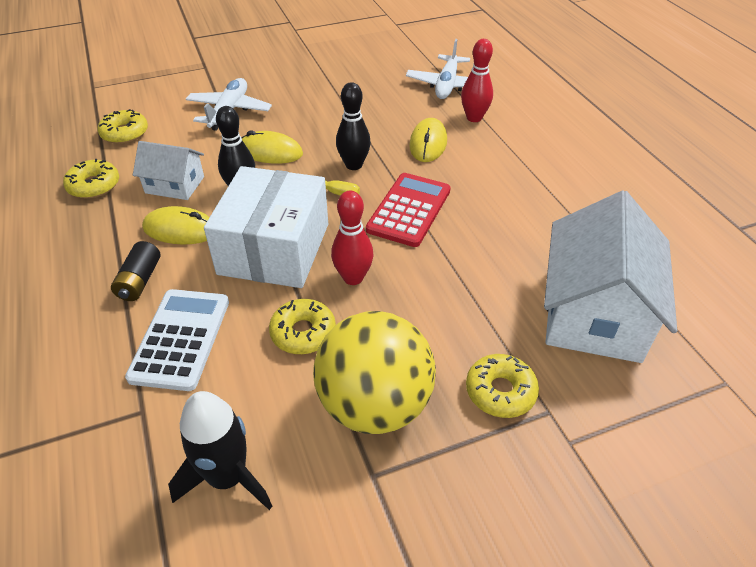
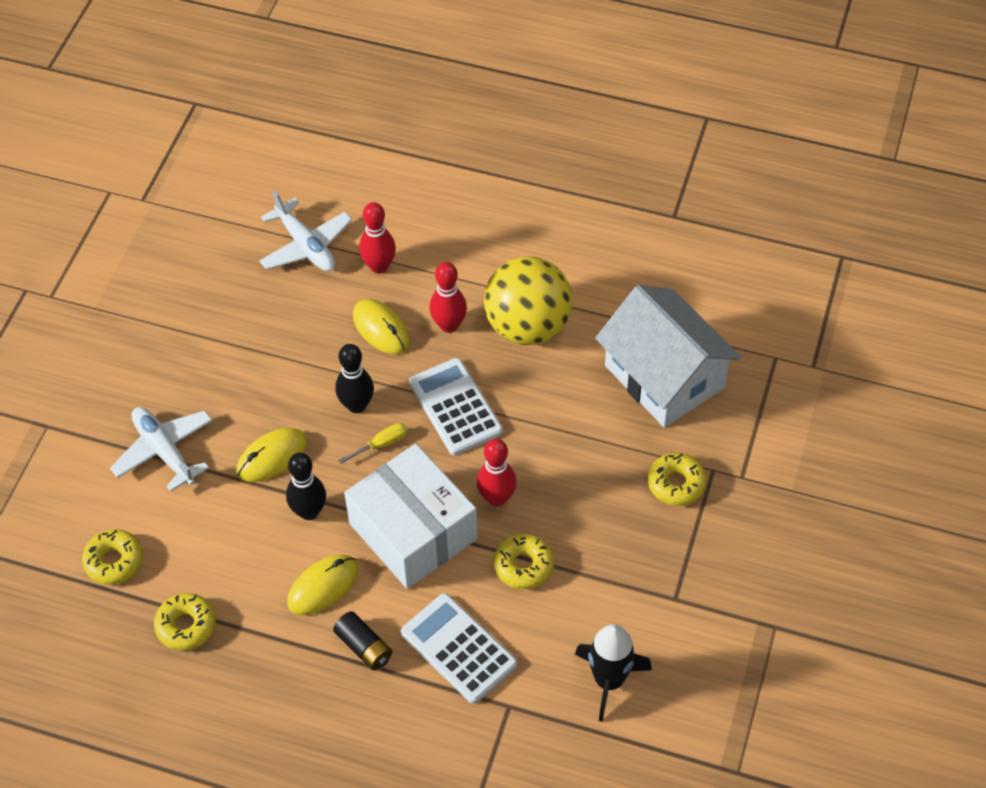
camera: 50 degrees left, 10 degrees up
white house [133,141,204,200] -> none
yellow ball [313,311,436,434] -> yellow ball moved to [484,257,573,345]
red calculator [366,173,451,247] -> white calculator [409,358,503,455]
none -> red bowling pin [430,262,467,333]

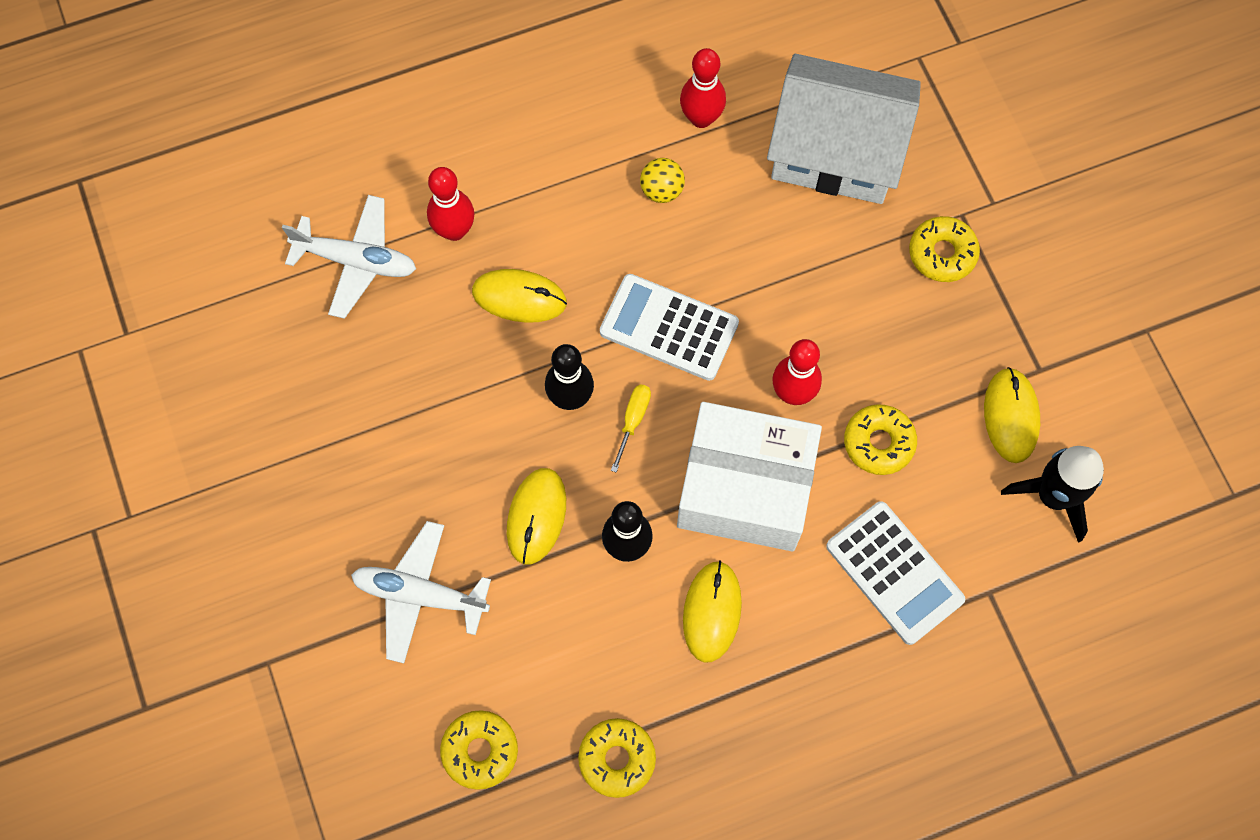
camera: 40 degrees left, 15 degrees up
black battery [333,611,392,670] -> none
white calculator [401,593,517,704] -> white calculator turned 135 degrees counterclockwise [826,501,965,645]
red bowling pin [430,262,467,333] -> red bowling pin moved to [680,48,726,128]
yellow ball [484,257,573,345] -> yellow ball [640,158,685,203], size x0.41
none -> yellow mouse [984,367,1040,463]

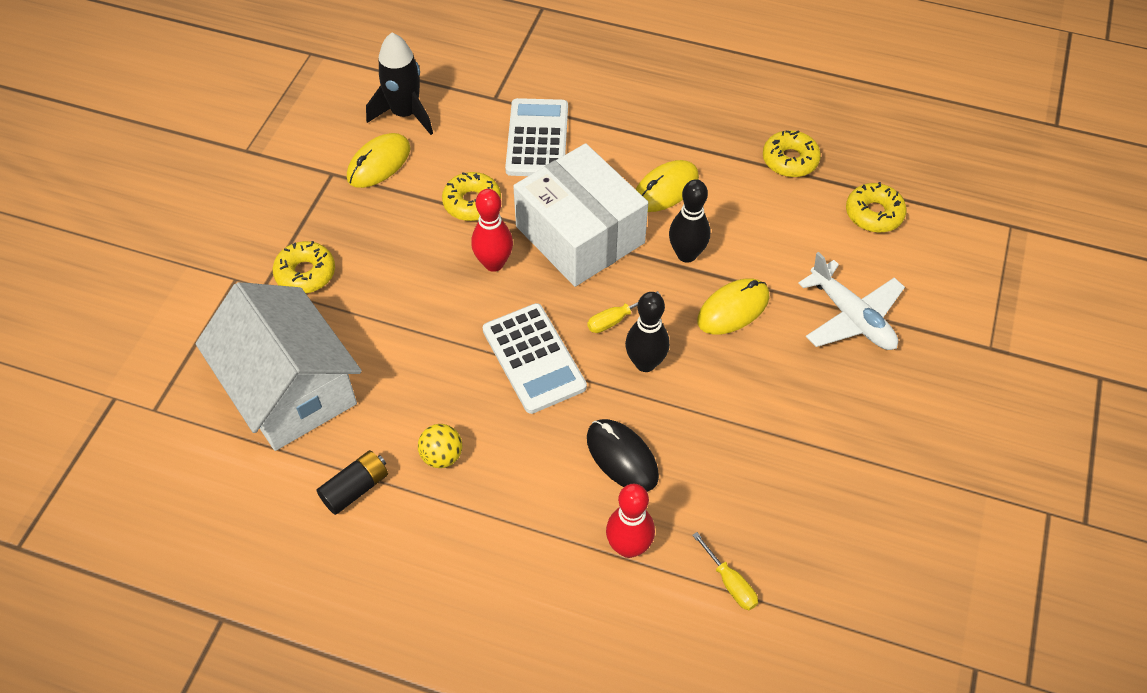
camera: 140 degrees left, 15 degrees down
white plane [282,195,416,319] -> yellow screwdriver [692,532,758,610]
yellow mouse [472,269,567,323] -> black mouse [587,419,659,492]
red bowling pin [680,48,726,128] -> black battery [317,450,388,515]

